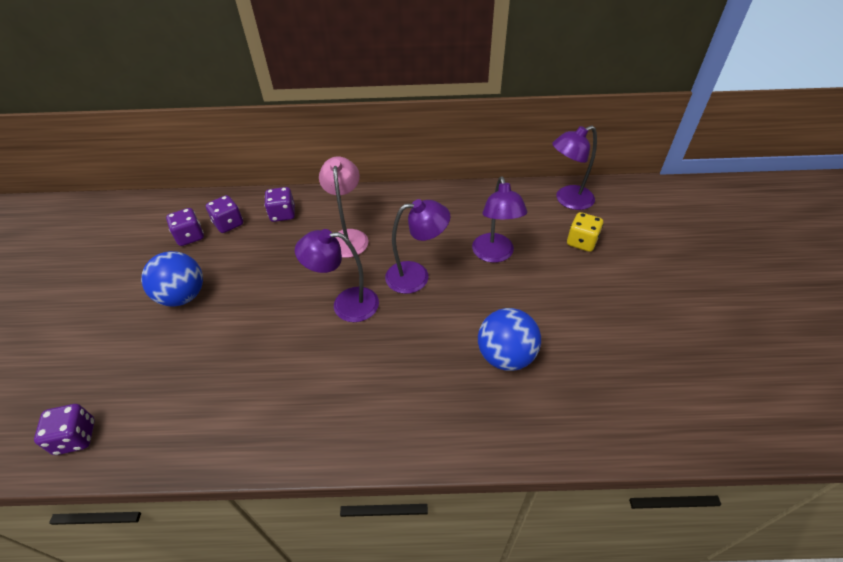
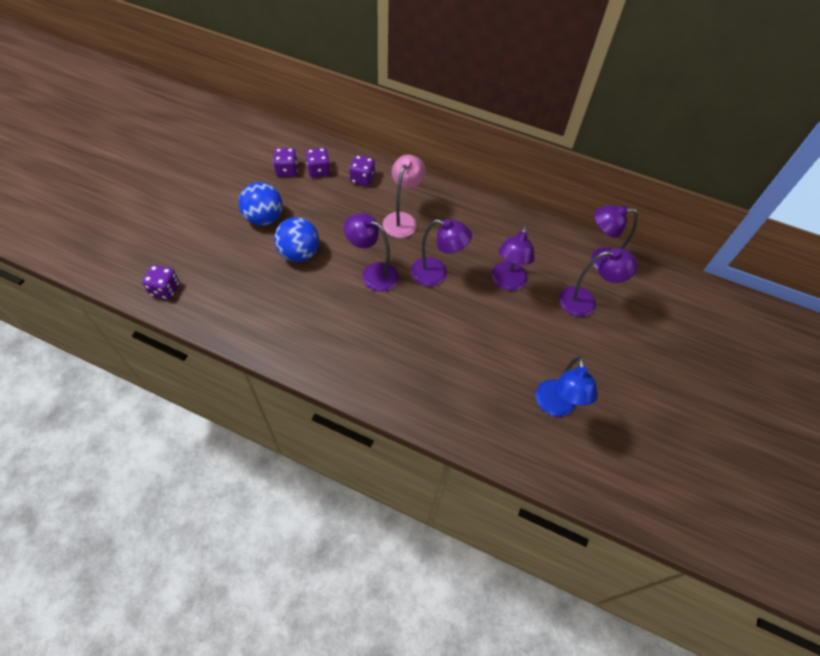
camera: 20 degrees right, 10 degrees up
blue ball [478,308,541,371] -> blue ball moved to [274,217,319,262]
yellow dice [567,212,604,252] -> purple lamp [559,248,638,317]
none -> blue lamp [536,356,598,417]

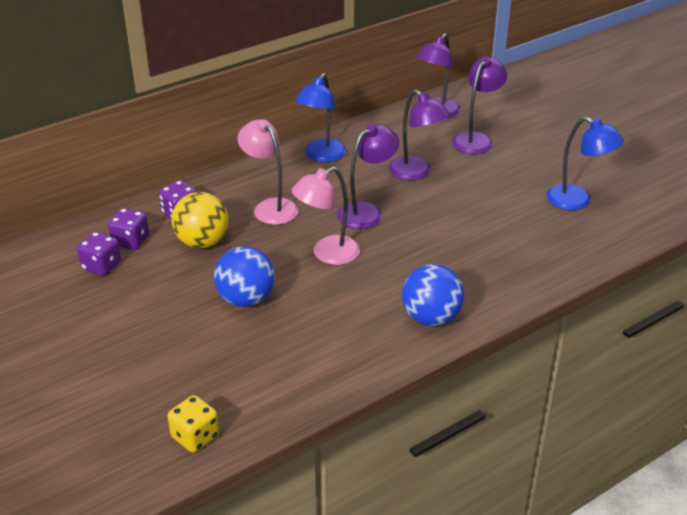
camera: 55 degrees left, 20 degrees down
purple dice [142,265,180,299] -> yellow dice [168,395,219,453]
blue ball [239,182,282,226] -> blue ball moved to [402,264,464,326]
purple lamp [344,213,399,292] -> pink lamp [291,167,360,265]
none -> yellow ball [172,192,229,248]
none -> blue lamp [295,73,346,162]

